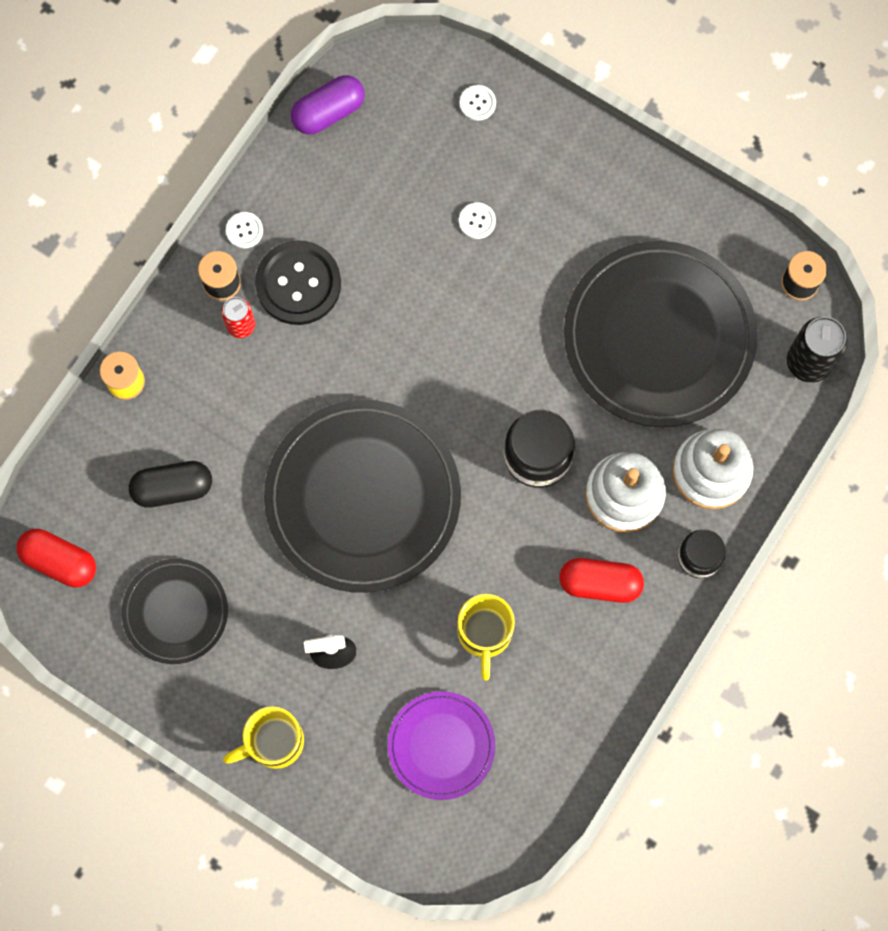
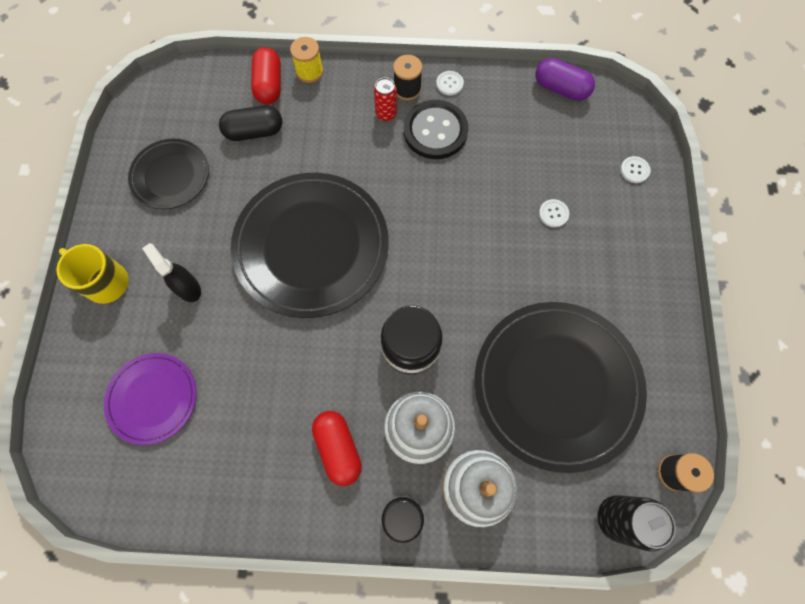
camera: 60 degrees right, 5 degrees down
red capsule [16,529,96,587] -> red capsule moved to [251,47,281,104]
black capsule [129,461,212,508] -> black capsule turned 60 degrees counterclockwise [219,105,282,141]
yellow mug [457,594,515,681] -> none

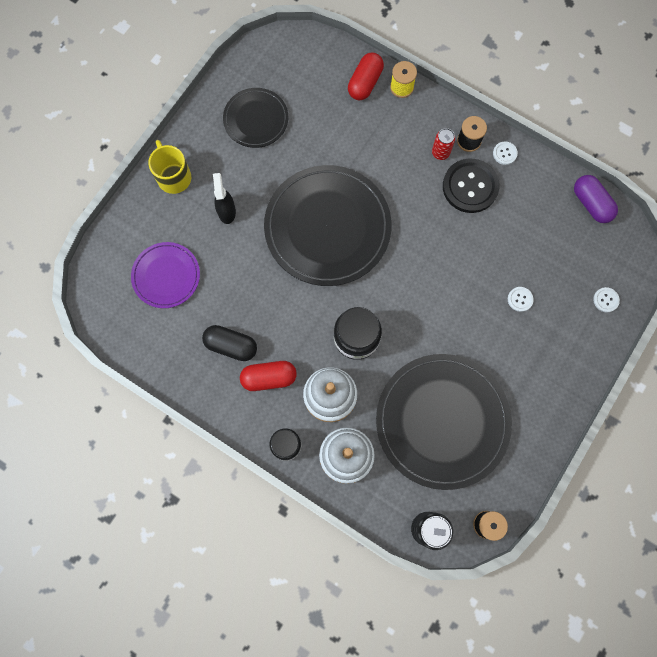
camera: 30 degrees right, 5 degrees up
black capsule [219,105,282,141] -> black capsule moved to [202,325,257,361]
red capsule [312,411,362,486] -> red capsule turned 75 degrees clockwise [240,361,297,391]

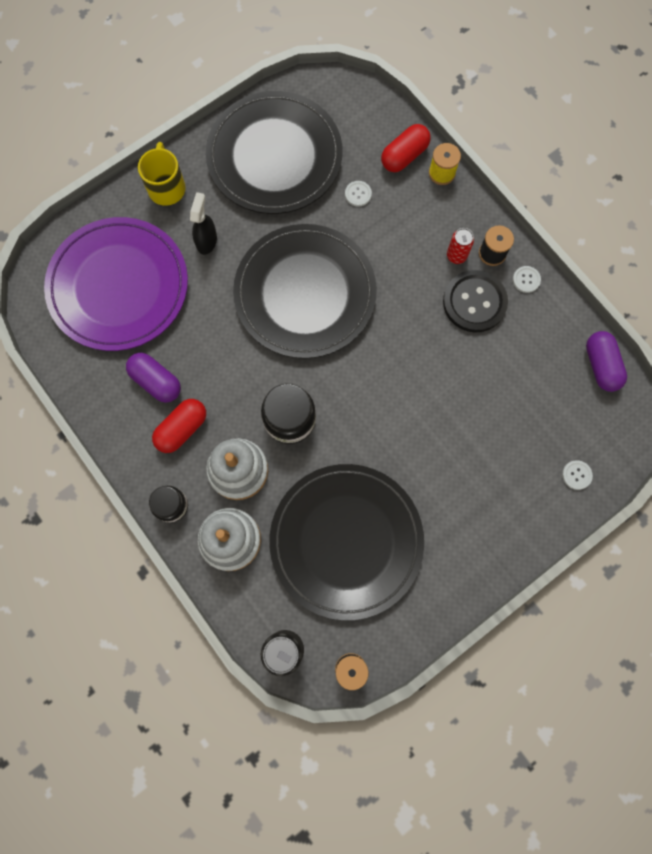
camera: 20 degrees right, 0 degrees up
purple plate [131,242,200,308] -> purple plate [44,217,188,351], size x1.87
black capsule [202,325,257,361] -> purple capsule [126,353,181,403]
black plate [223,88,288,148] -> black plate [206,91,342,214], size x1.87
red capsule [240,361,297,391] -> red capsule turned 60 degrees counterclockwise [152,399,206,453]
white button [508,287,533,312] -> white button moved to [345,181,372,207]

